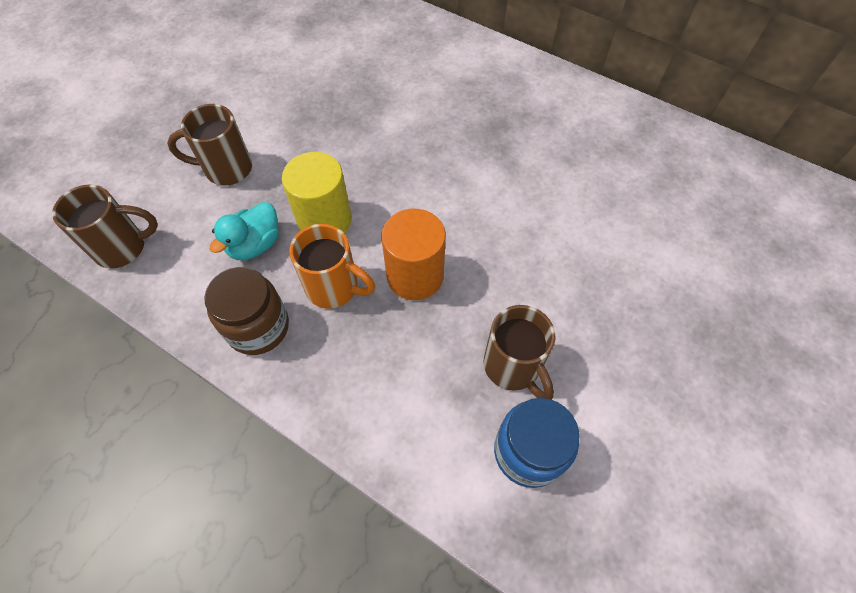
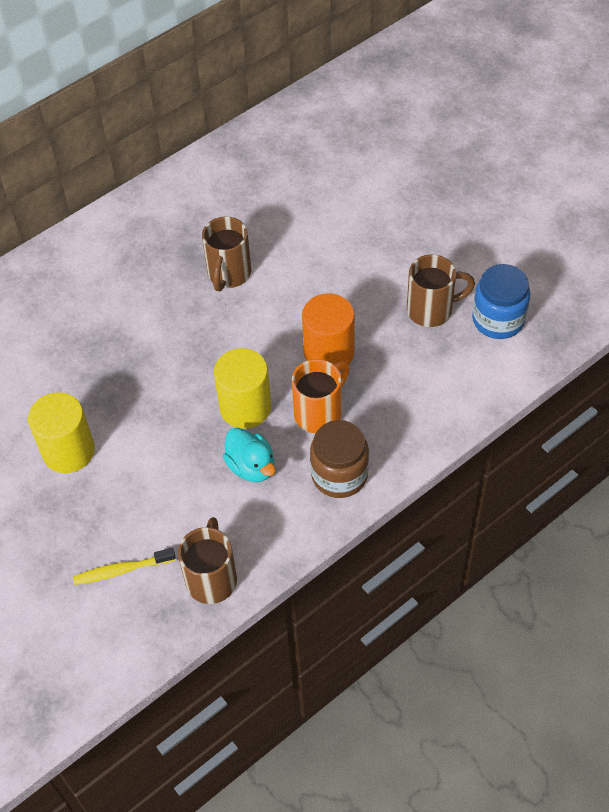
camera: 70 degrees left, 5 degrees down
brown mug [167,104,252,186] -> brown mug moved to [202,216,251,291]
none -> yellow cylinder [28,392,95,473]
none -> yellow toothbrush [73,548,176,585]

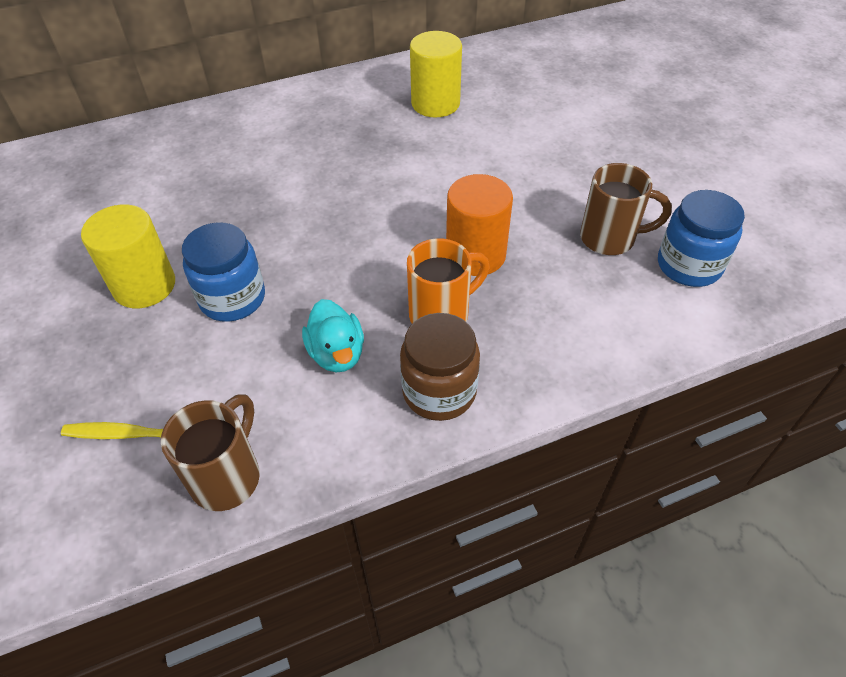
camera: 15 degrees right, 5 degrees down
brown mug [202,216,251,291] -> none
yellow cylinder [214,348,271,429] -> yellow cylinder moved to [410,31,462,117]
none -> blue jar [182,222,265,322]

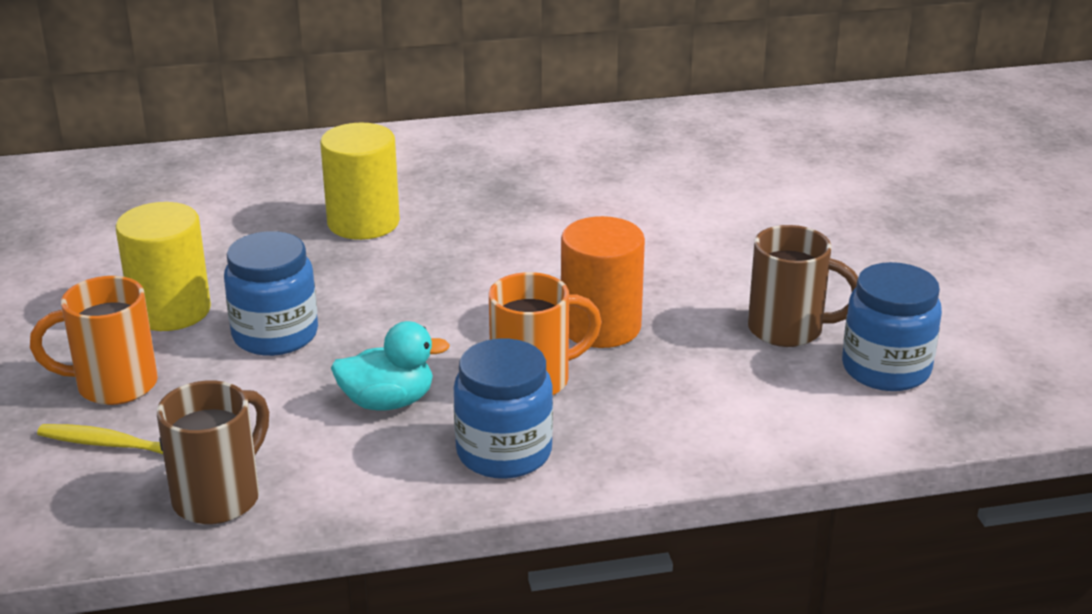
camera: 10 degrees right, 20 degrees down
turquoise duck [302,299,364,373] -> turquoise duck turned 90 degrees counterclockwise [331,321,450,411]
brown jar [400,313,480,421] -> blue jar [454,339,553,479]
yellow cylinder [410,31,462,117] -> yellow cylinder moved to [320,123,400,240]
none -> orange mug [30,276,158,405]

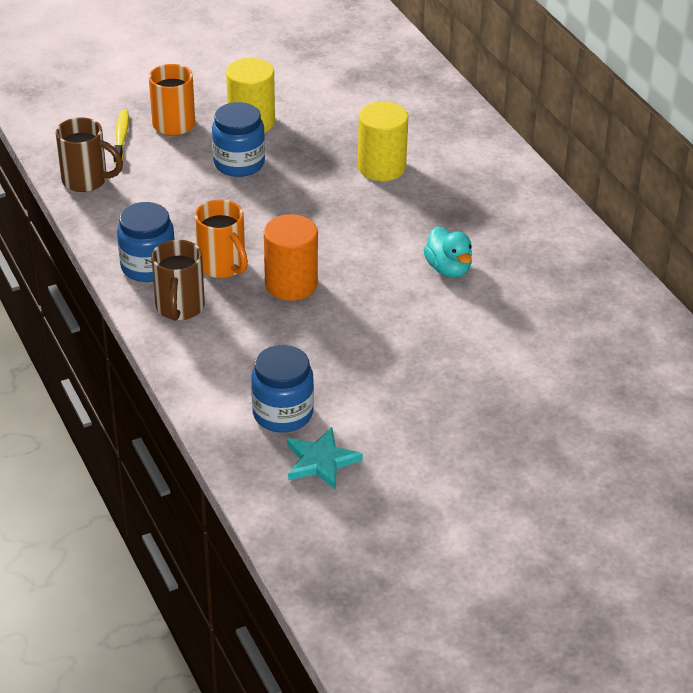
camera: 75 degrees right, 10 degrees up
turquoise duck [331,321,450,411] -> turquoise duck moved to [424,227,472,278]
brown mug [748,225,858,347] -> brown mug moved to [152,240,205,321]
none -> turquoise star [287,427,363,490]

